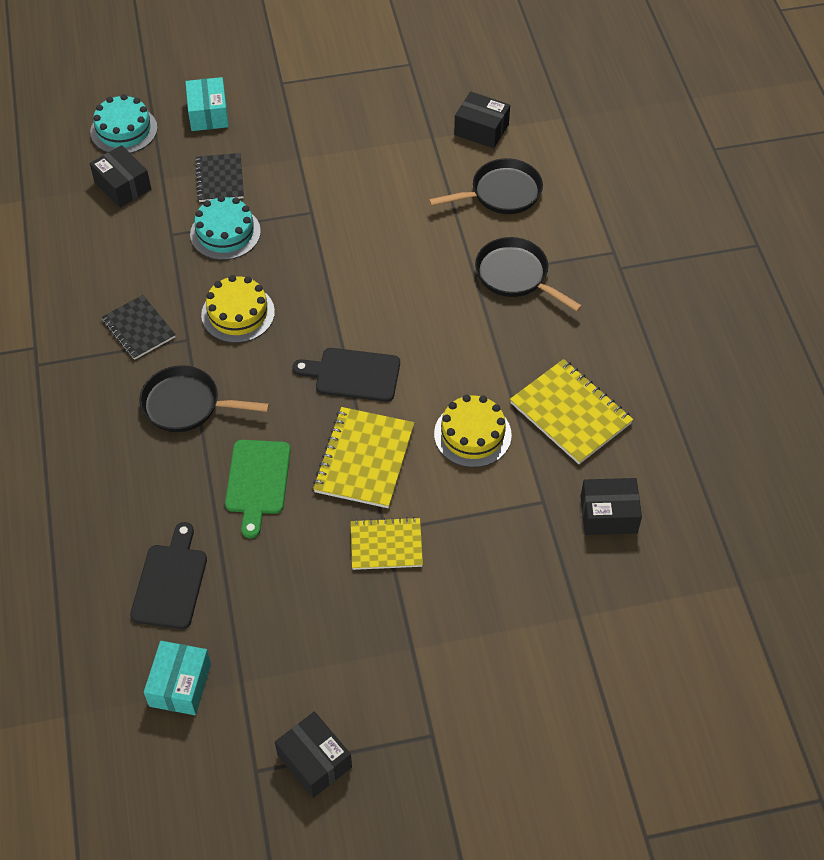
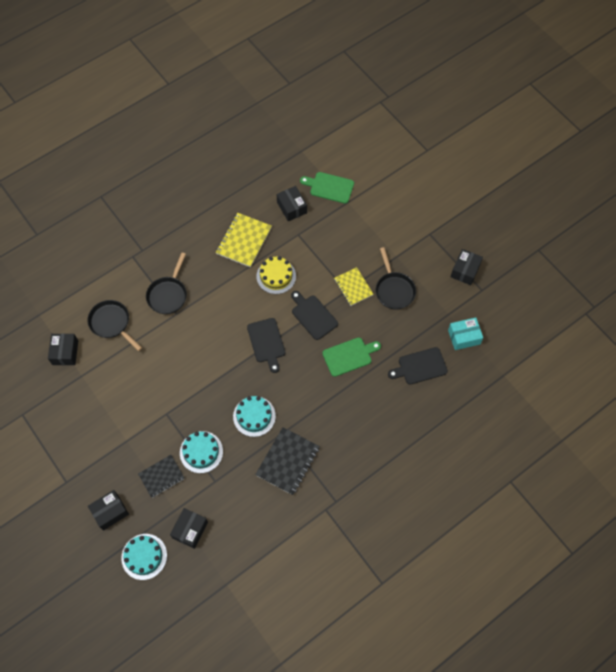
camera: 115 degrees left, 10 degrees up
black notebook [102,295,176,360] -> black notebook [255,427,320,495], size x1.50
black pan [140,365,269,432] -> black pan moved to [376,247,416,309]
turquoise box [185,77,229,131] -> black box [88,490,129,531]
yellow cake [201,275,275,343] -> turquoise cake [233,396,276,437]
yellow notebook [313,407,414,508] -> black cutting board [291,291,338,340]
none -> green cutting board [300,172,354,204]

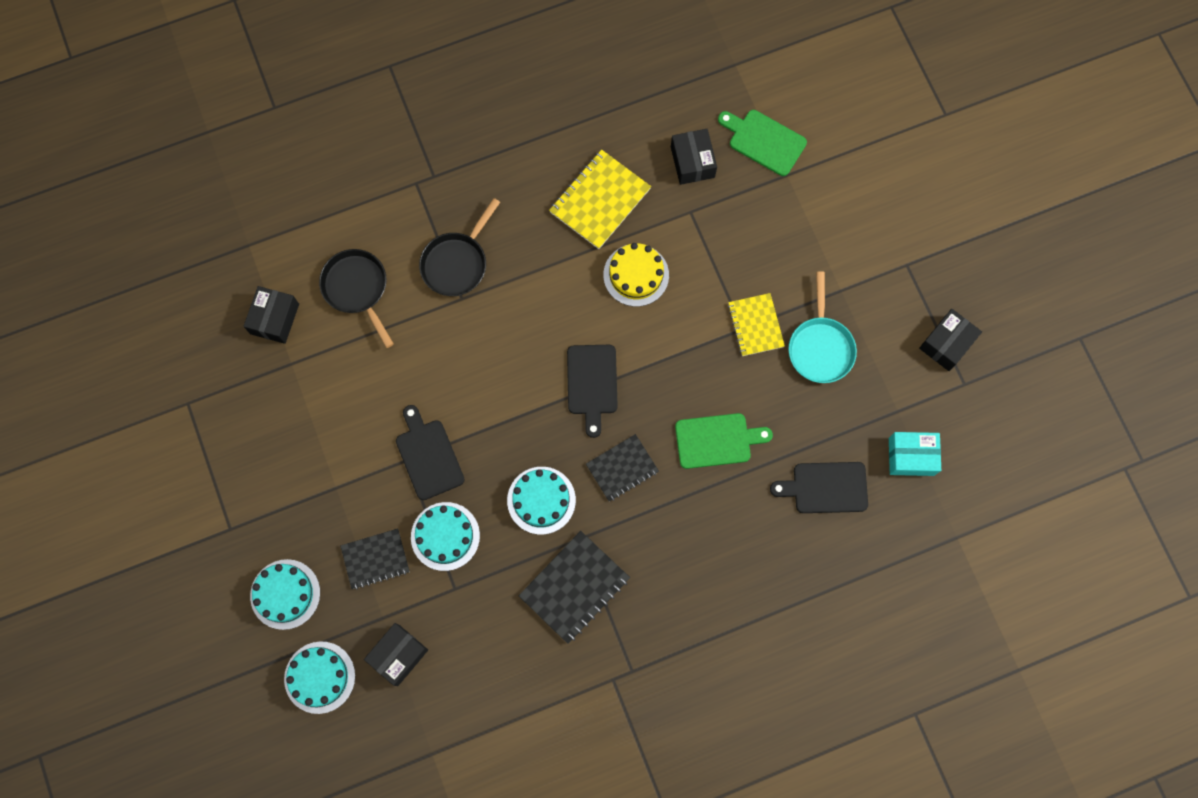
camera: 15 degrees right, 10 degrees up
black box [88,490,129,531] -> turquoise cake [250,559,320,630]
black cutting board [291,291,338,340] -> black cutting board moved to [396,405,465,500]
black pan [376,247,416,309] -> turquoise pan [789,271,857,383]
none -> black notebook [586,434,659,502]

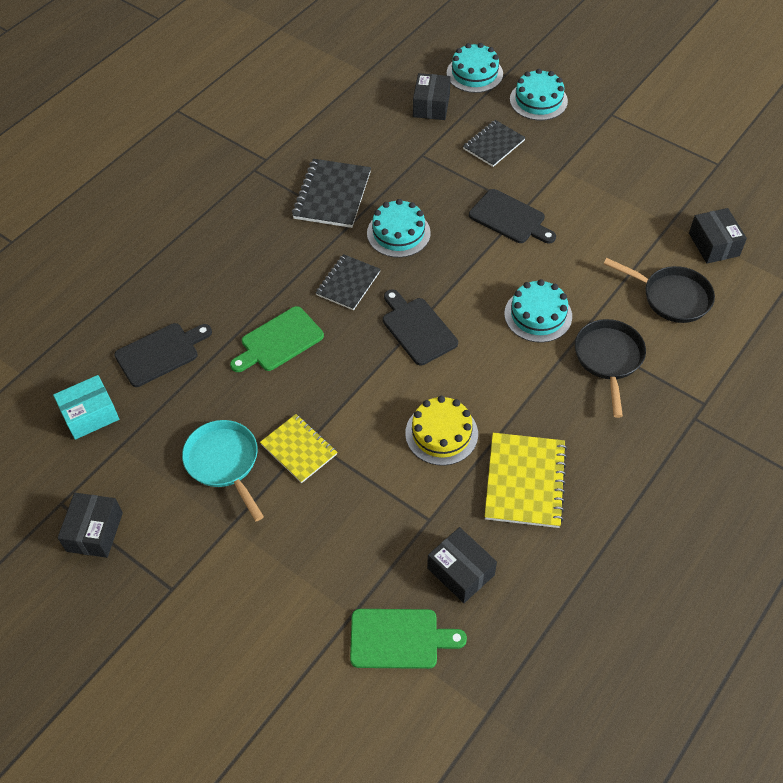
camera: 150 degrees right, 20 degrees down
turquoise cake [411,502,480,571] -> turquoise cake moved to [504,279,572,343]

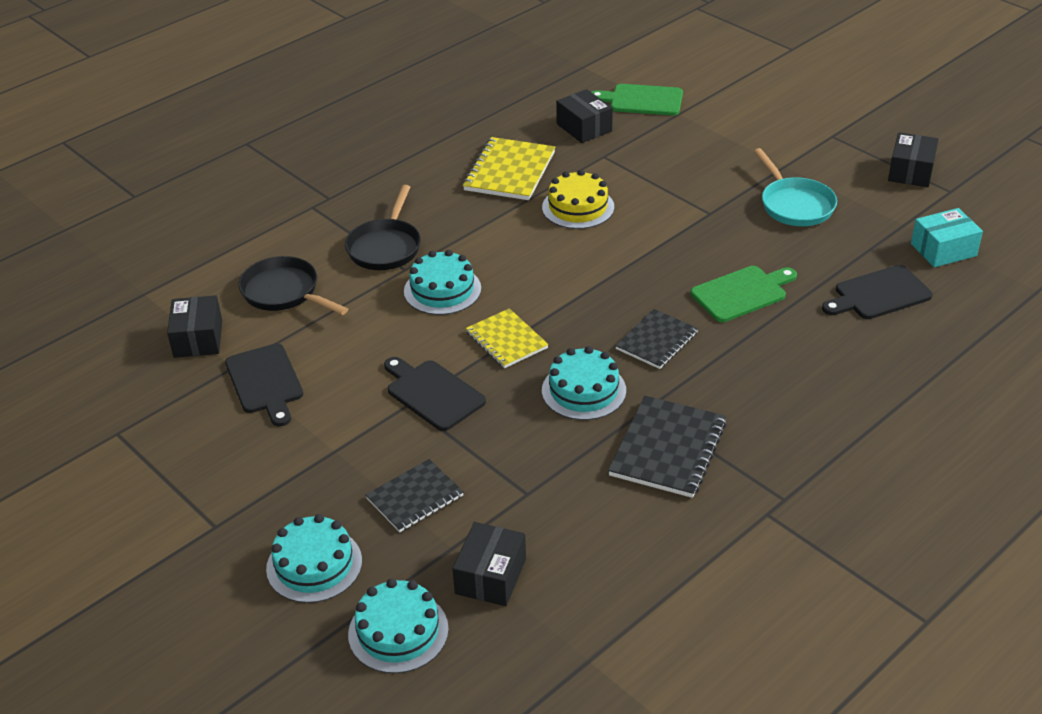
camera: 170 degrees left, 15 degrees down
yellow notebook [260,414,338,483] -> yellow notebook moved to [466,308,549,368]
black cutting board [383,289,458,365] -> black cutting board moved to [225,343,303,426]

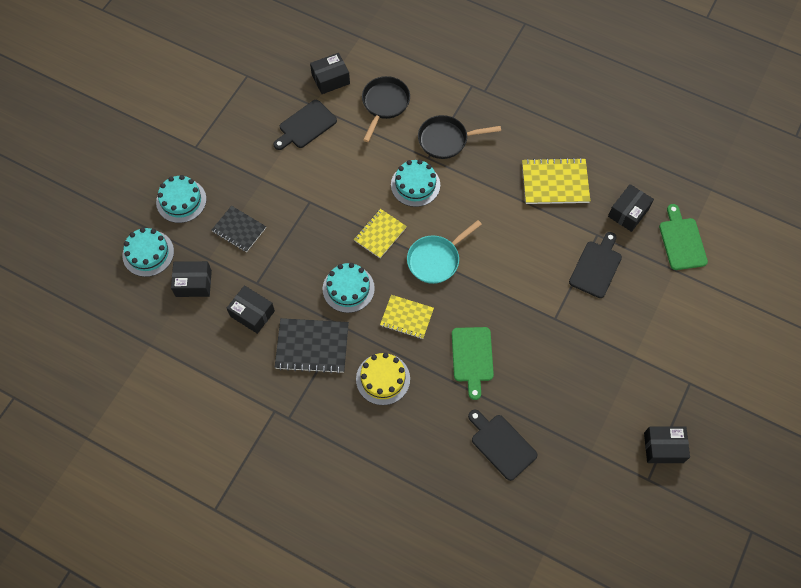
camera: 70 degrees right, 25 degrees up
black cutting board [384,357,486,431] -> black cutting board moved to [569,232,622,298]
yellow cake [542,170,614,229] -> yellow cake moved to [356,353,410,405]
black notebook [615,309,698,369] -> yellow notebook [380,295,434,339]
green cutting board [691,266,797,322] -> green cutting board turned 45 degrees clockwise [452,327,494,400]
turquoise pan [754,148,837,226] -> turquoise pan moved to [407,220,482,284]
turquoise box [911,208,983,267] -> none
none -> black box [227,285,275,334]

